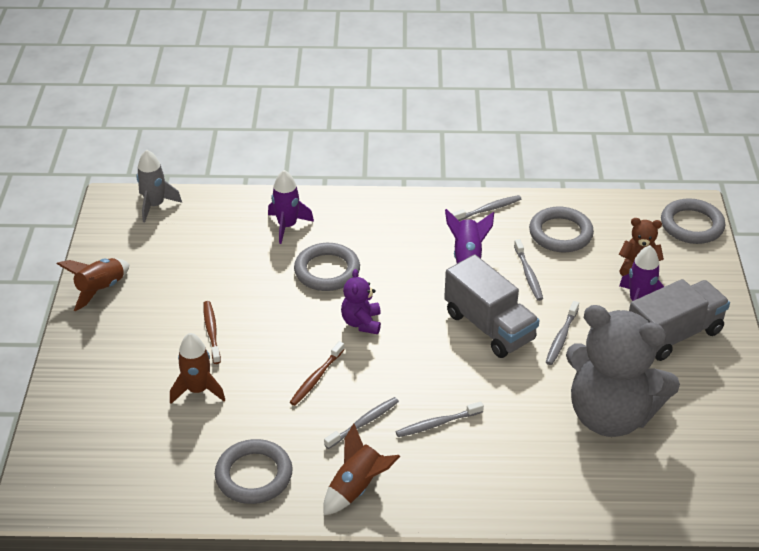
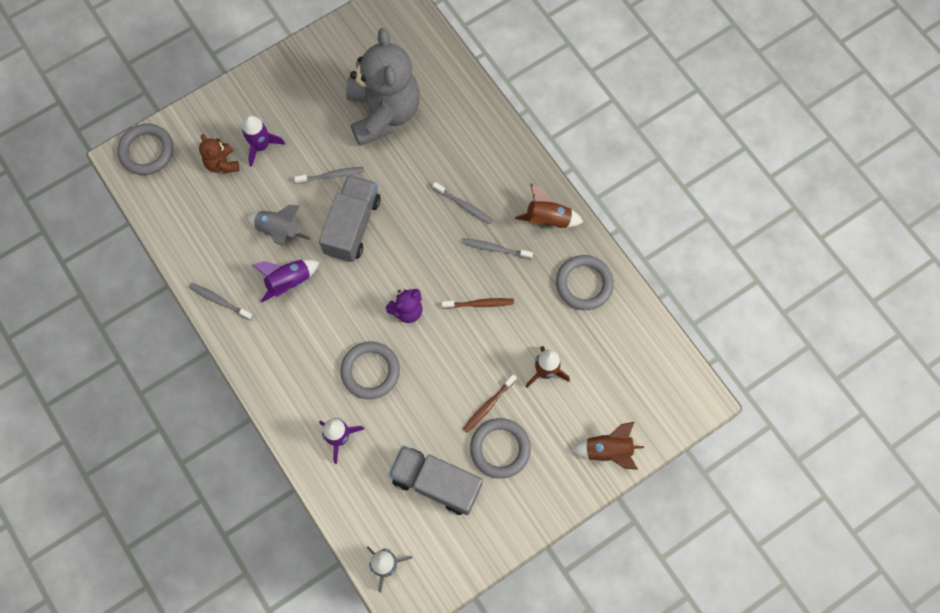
camera: 125 degrees left, 30 degrees up
brown rocket [57,258,129,311] -> brown rocket moved to [571,422,644,469]
grey toothbrush [514,239,543,301] -> grey rocket [247,205,311,246]
grey ring [529,206,594,252] -> grey ring moved to [470,418,531,479]
grey truck [629,279,730,361] -> grey truck moved to [388,445,483,515]

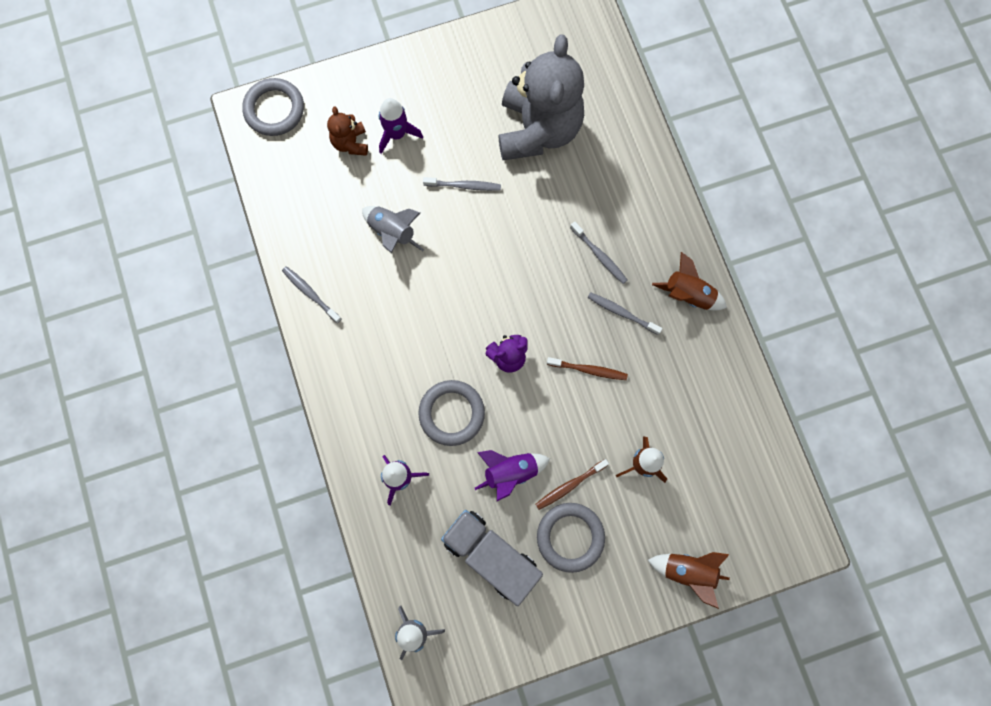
camera: 15 degrees right, 5 degrees up
purple rocket [252,259,319,302] -> purple rocket moved to [475,450,550,501]
grey truck [319,175,380,262] -> none
grey ring [556,255,614,310] -> none

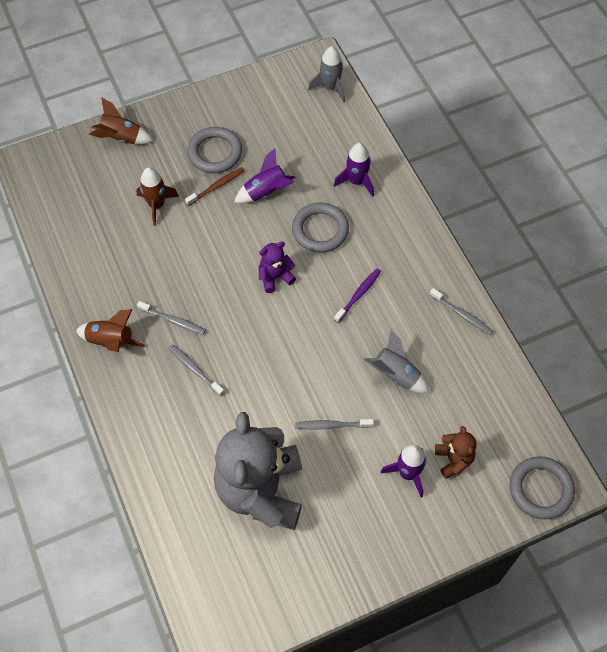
camera: 175 degrees right, 15 degrees down
grey truck [441,510,543,606] -> none
brown toothbrush [547,357,628,380] -> none
none -> purple toothbrush [334,269,381,323]

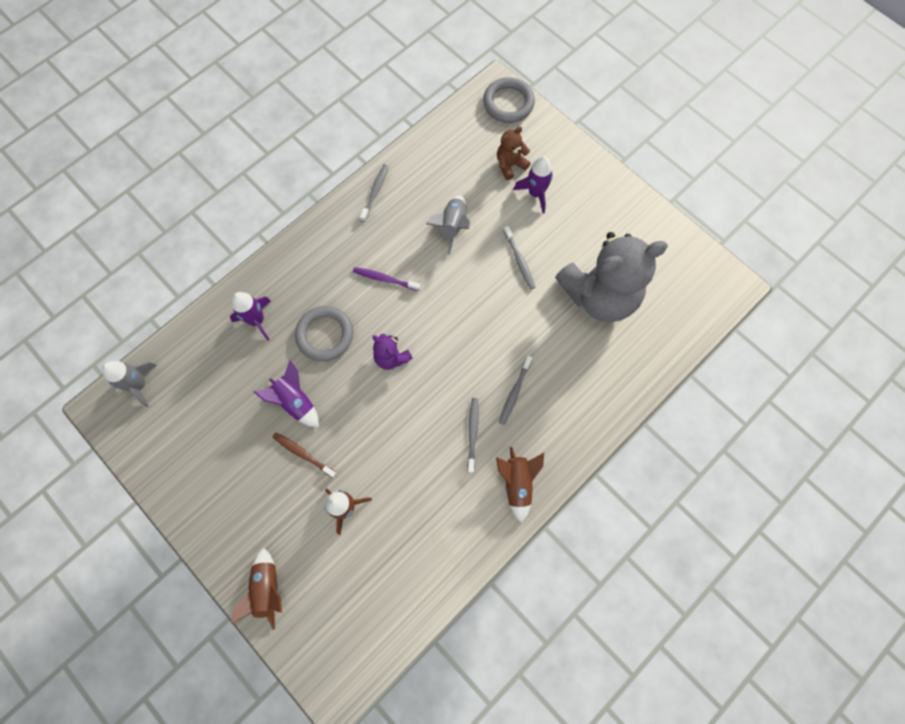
camera: 110 degrees left, 10 degrees up
grey ring [187,127,242,173] -> none

